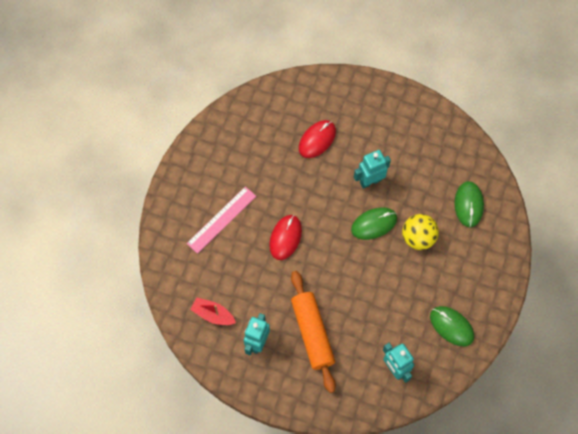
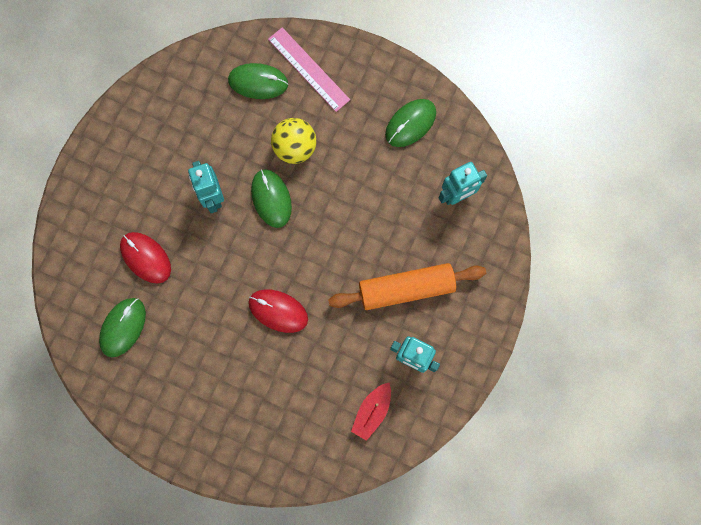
camera: 85 degrees left, 10 degrees up
pink ruler [187,186,256,254] -> pink ruler moved to [268,27,350,112]
none -> green mouse [99,298,146,357]

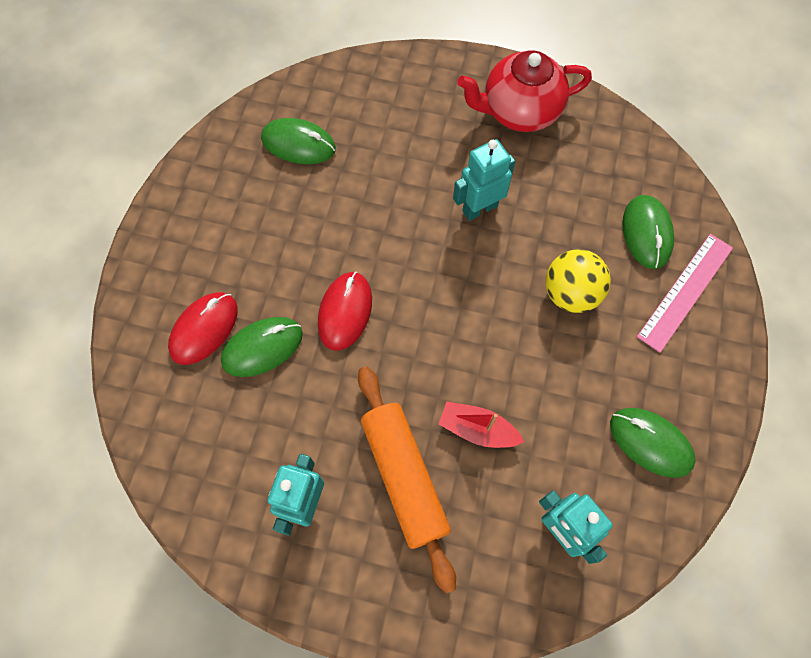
camera: 80 degrees right, 10 degrees down
red mouse [120,232,171,283] -> red mouse moved to [168,292,238,365]
green mouse [251,169,292,228] -> green mouse moved to [221,317,303,377]
red boat [351,383,391,441] -> red boat moved to [439,401,524,448]
none -> red teapot [457,50,592,132]

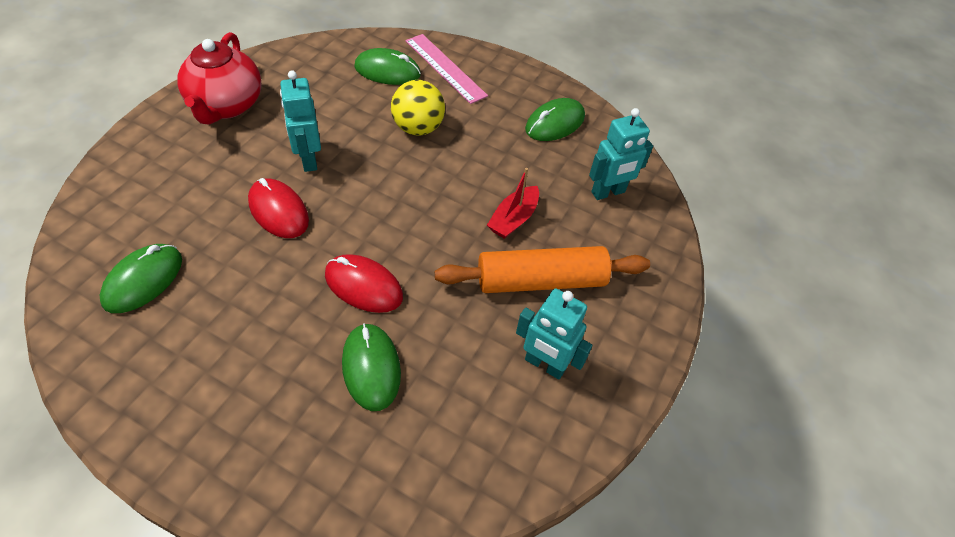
camera: 80 degrees left, 15 degrees down
red mouse [168,292,238,365] -> red mouse moved to [248,178,309,238]

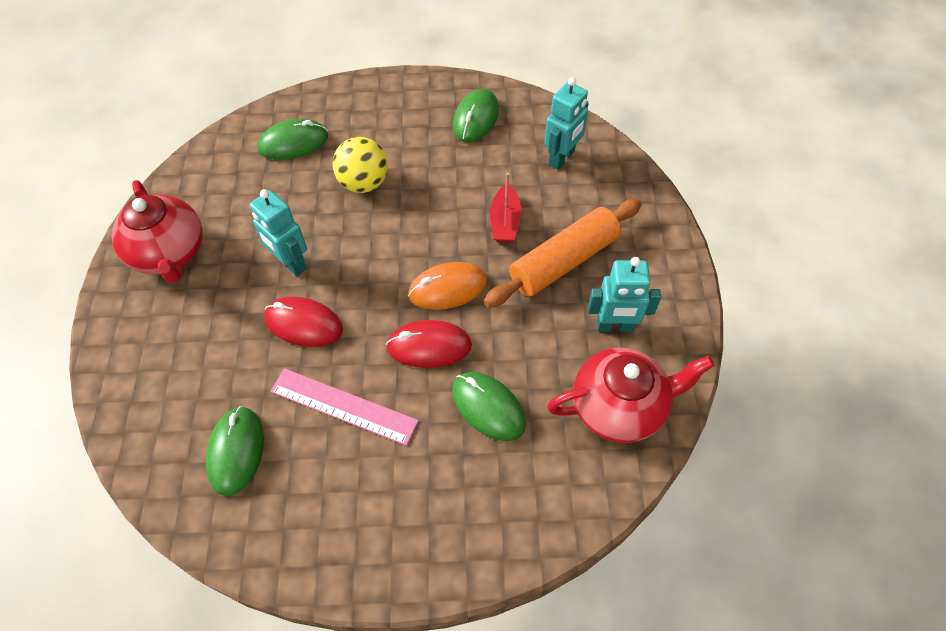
camera: 25 degrees left, 5 degrees up
pink ruler [406,34,488,104] -> pink ruler moved to [270,368,419,446]
none -> orange mouse [408,262,487,310]
none -> red teapot [547,347,715,443]

